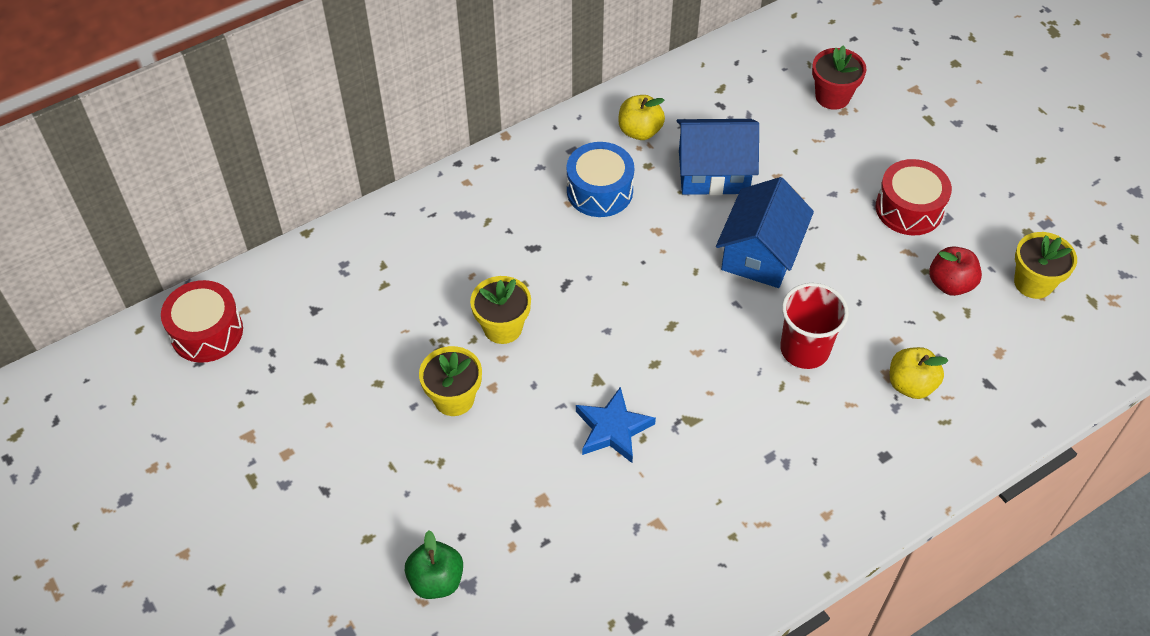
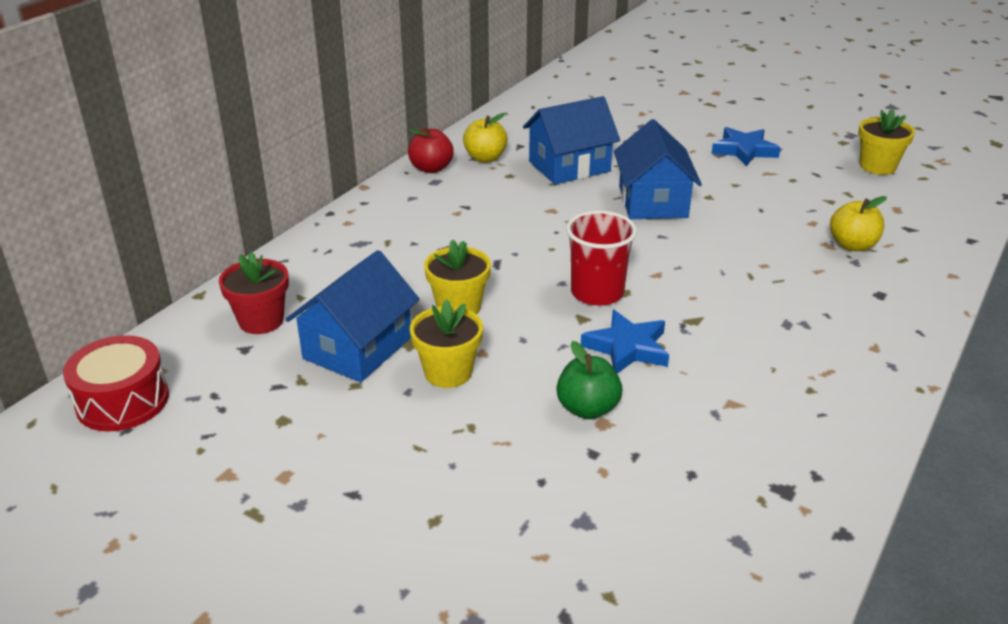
camera: 25 degrees left, 20 degrees down
green apple [405,530,463,599] -> green apple moved to [556,341,622,419]
blue drum [567,142,634,217] -> none
red cup [780,283,849,369] -> red cup moved to [566,210,637,306]
red flower pot [812,45,866,110] -> red flower pot moved to [219,252,289,334]
red drum [876,159,952,235] -> blue star [711,127,780,166]
red apple [929,247,982,296] -> red apple moved to [408,126,454,173]
none -> blue house [286,250,420,382]

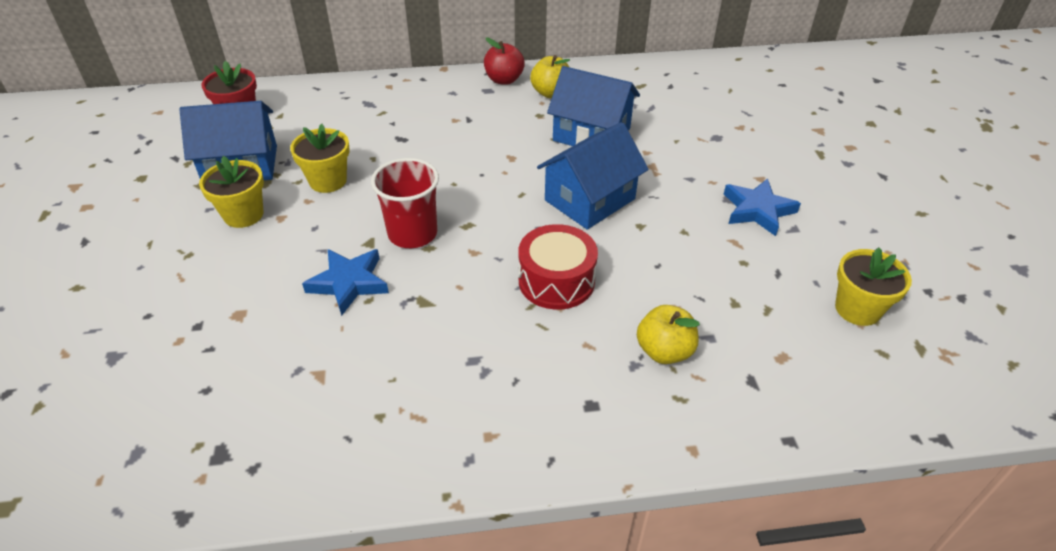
camera: 50 degrees right, 10 degrees up
red drum [63,335,169,432] -> red drum moved to [519,224,598,310]
green apple [556,341,622,419] -> none

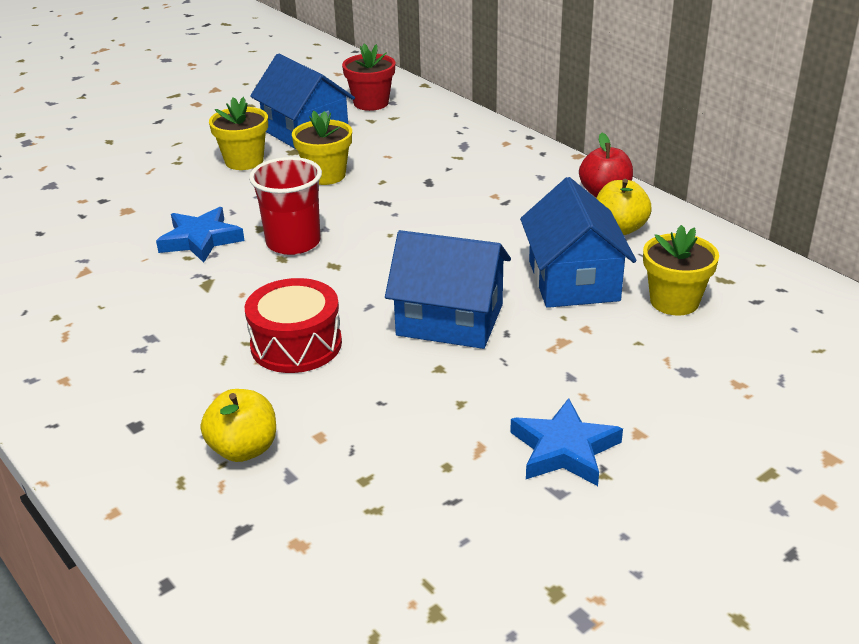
camera: 60 degrees right, 10 degrees down
yellow flower pot [835,248,912,326] -> yellow flower pot moved to [643,225,719,316]

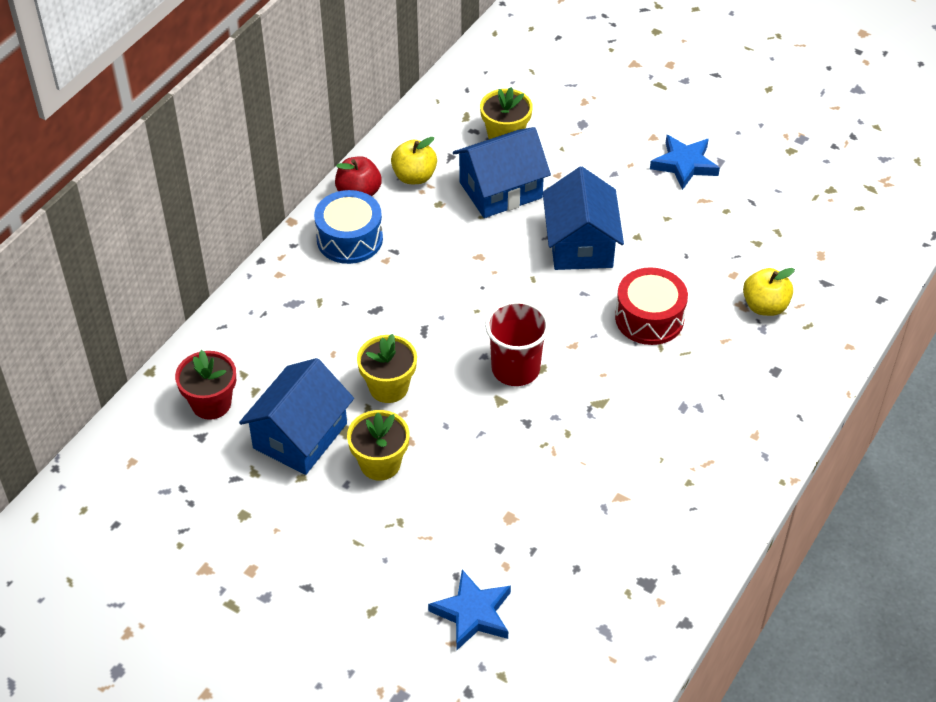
camera: 110 degrees left, 15 degrees up
blue star [156,207,245,263] -> blue star moved to [428,570,511,651]
none -> blue drum [314,190,383,264]

